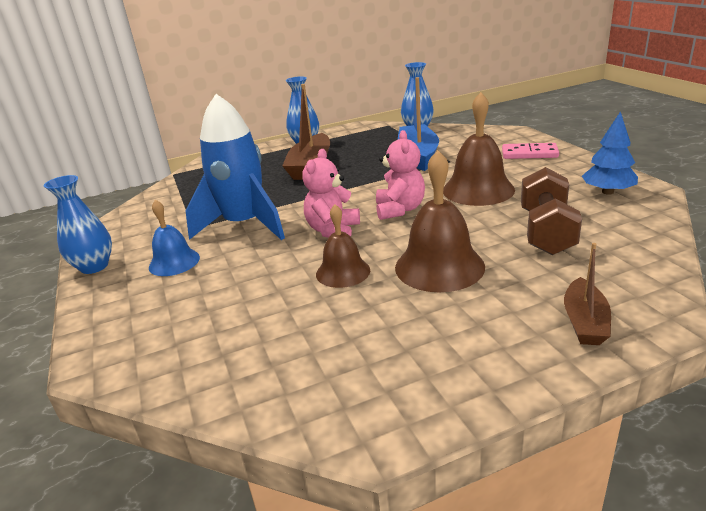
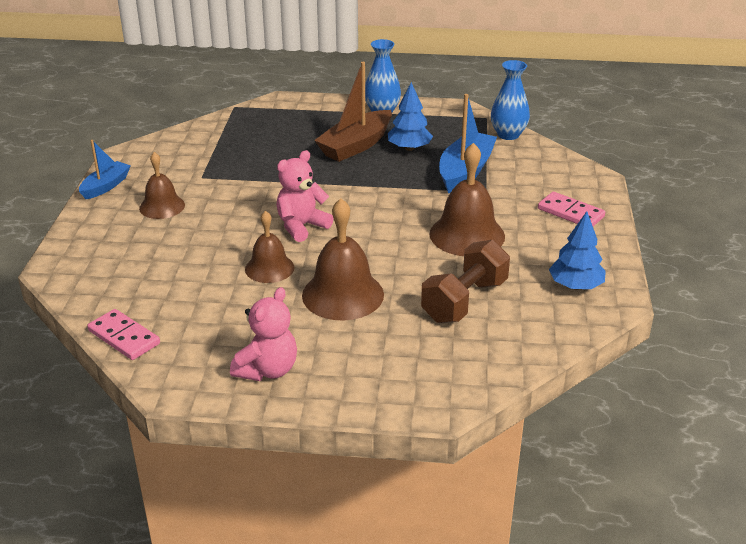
camera: 25 degrees right, 5 degrees up
blue vase [44,175,112,274] -> blue boat [79,140,131,199]
blue bell [149,200,200,276] -> brown bell [139,152,185,219]
blue rocket [185,94,285,240] -> none
pink teddy bear [376,130,425,220] -> pink teddy bear moved to [230,287,297,381]
brown boat [564,243,611,345] -> none
none -> pink domino [87,309,160,360]
none -> blue tree [388,82,433,151]

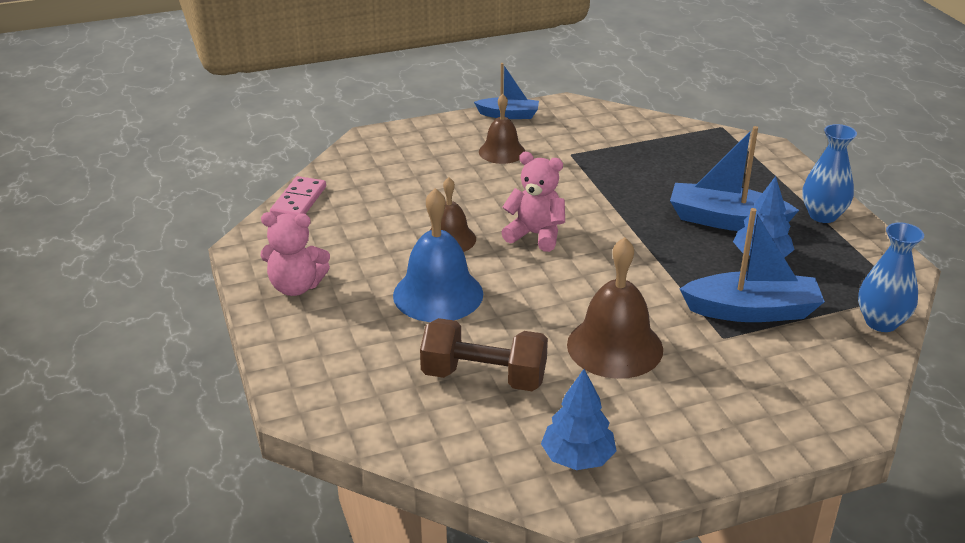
camera: 65 degrees right, 0 degrees up
brown bell [302,198,384,320] -> blue bell [393,188,483,322]
brown boat [314,62,392,162] -> blue boat [670,126,799,231]
pink domino [538,192,605,226] -> none

